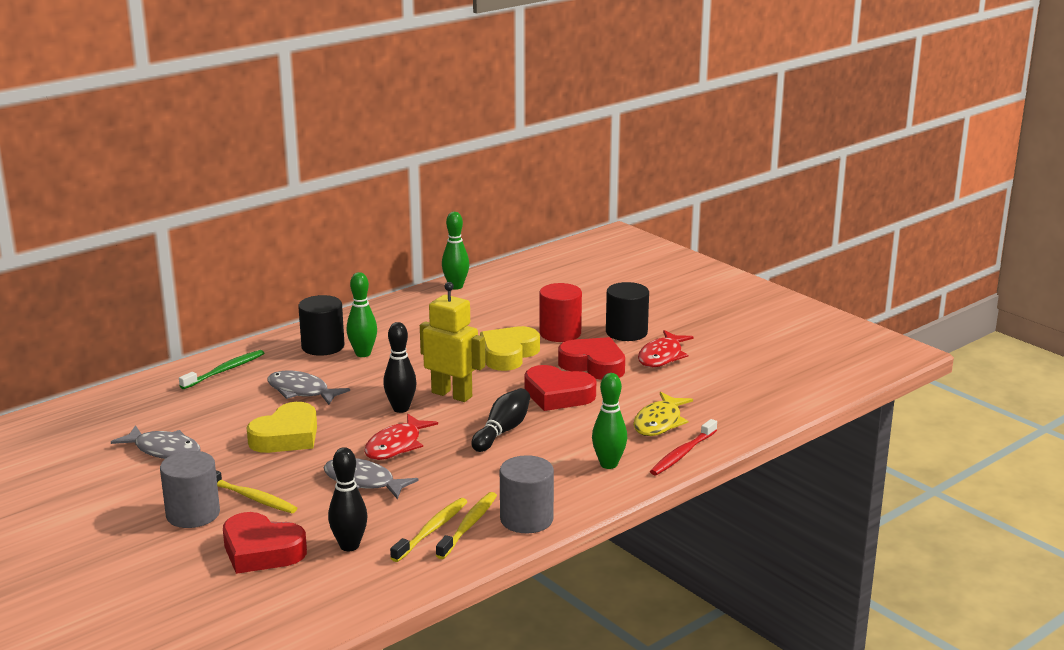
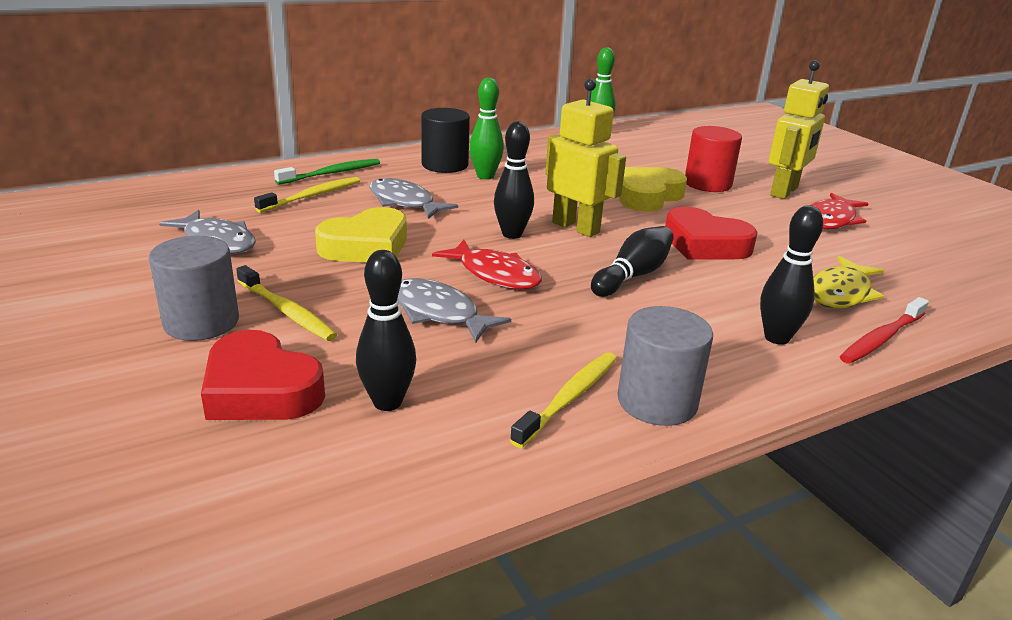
camera: 10 degrees right, 5 degrees up
red fish [364,414,438,460] -> red fish turned 90 degrees counterclockwise [432,240,542,289]
yellow toothbrush [390,498,467,562] -> yellow toothbrush moved to [254,177,360,213]
red heart [558,337,625,380] -> none
green bowling pin [592,373,627,469] -> black bowling pin [760,205,823,345]
black cylinder [606,282,649,341] -> yellow robot [769,60,829,199]

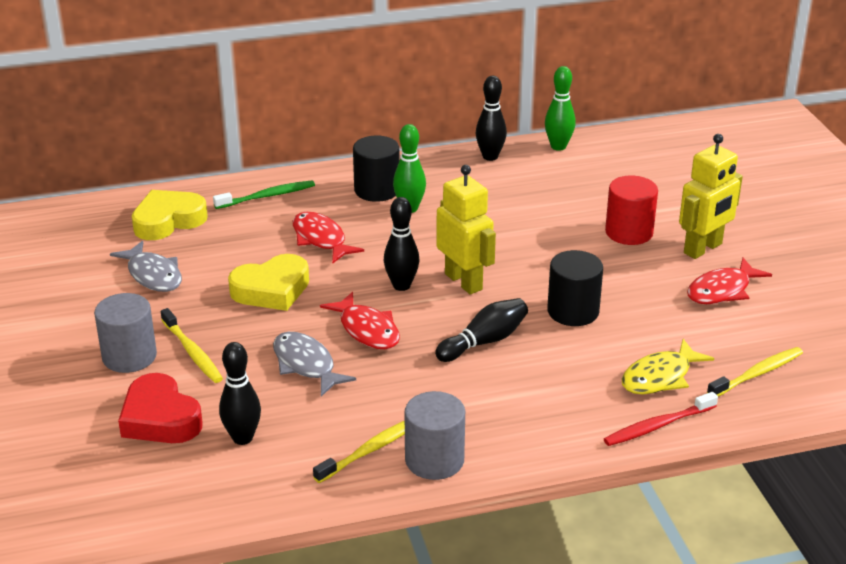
camera: 15 degrees right, 5 degrees up
yellow toothbrush [254,177,360,213] -> yellow toothbrush moved to [707,347,803,397]
grey fish [369,178,458,219] -> red fish [293,212,364,264]
yellow heart [619,167,687,212] -> yellow heart moved to [132,190,208,240]
red heart [665,207,758,260] -> black cylinder [547,250,603,326]
black bowling pin [760,205,823,345] -> black bowling pin moved to [476,76,507,161]

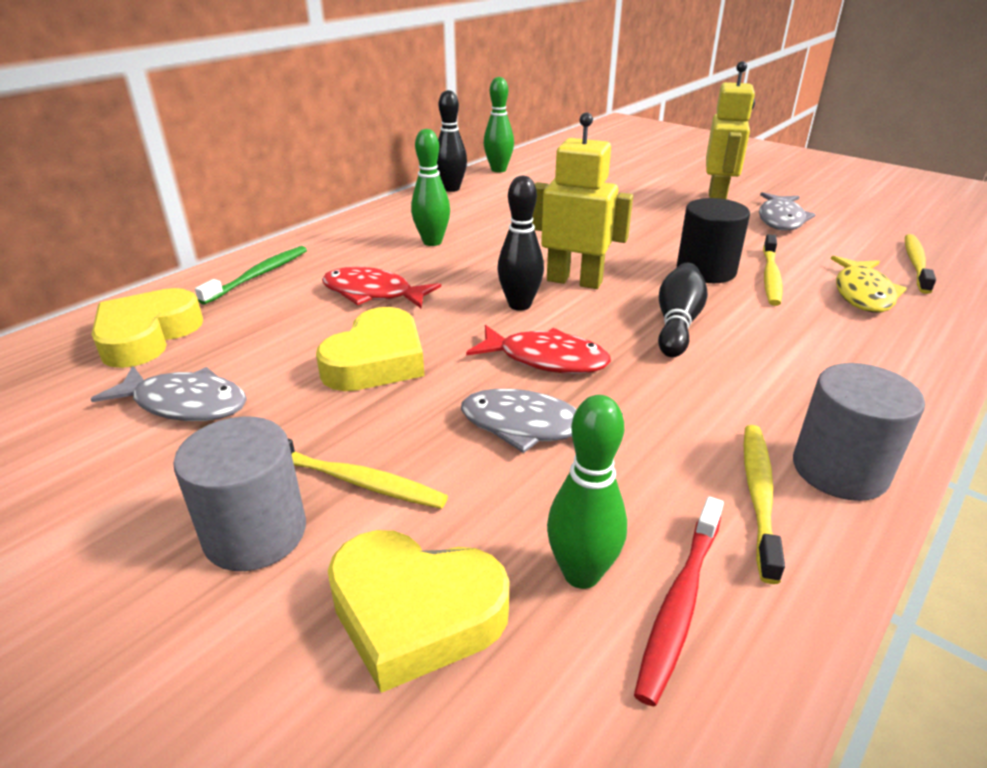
camera: 35 degrees left, 0 degrees up
red heart [118,373,203,443] -> yellow heart [328,530,509,693]
black bowling pin [219,342,261,445] -> green bowling pin [547,395,627,589]
black cylinder [353,136,399,202] -> none
red toothbrush [604,392,718,446] -> red toothbrush moved to [634,496,724,706]
red cylinder [605,176,658,245] -> none
red fish [687,258,772,304] -> grey fish [759,192,816,231]
none -> yellow toothbrush [763,234,783,306]

